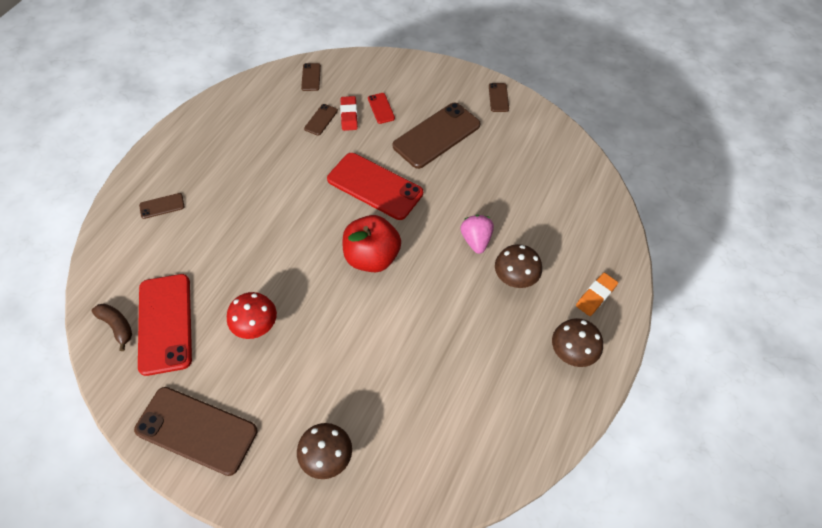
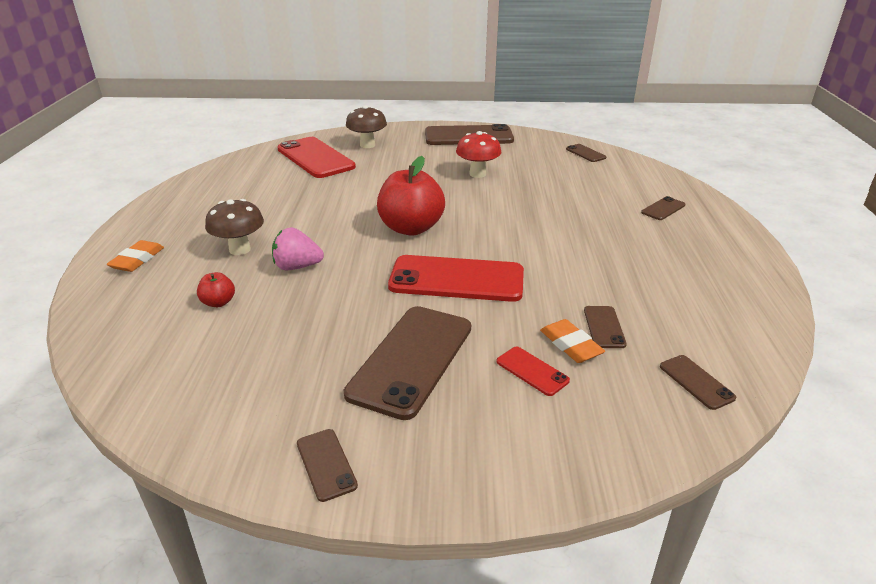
camera: 155 degrees right, 25 degrees down
brown banana [91,304,132,351] -> brown phone [566,144,606,162]
red phone [138,274,192,376] -> red phone moved to [277,137,356,178]
red eraser [340,96,358,131] -> orange eraser [540,319,605,363]
pink strawberry [460,215,494,254] -> pink strawberry turned 120 degrees clockwise [272,227,324,270]
brown mushroom [552,318,603,367] -> none
none -> red apple [197,272,235,307]

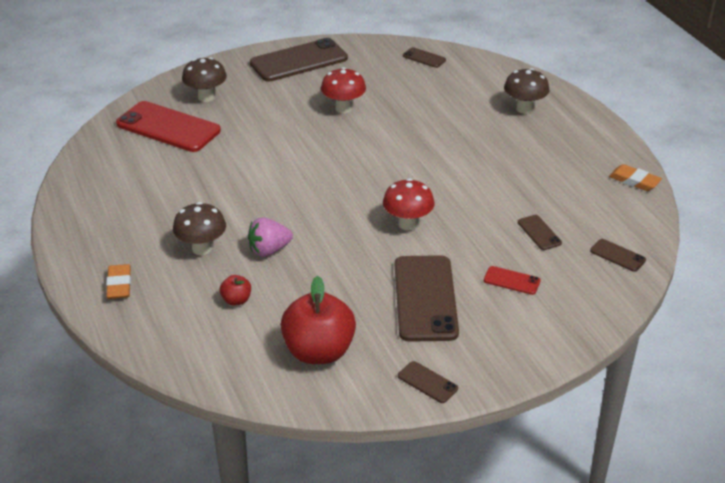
camera: 25 degrees left, 5 degrees up
red apple [377,156,445,236] -> red apple moved to [281,276,356,364]
red phone [388,255,524,302] -> red mushroom [383,178,435,230]
orange eraser [540,319,605,363] -> orange eraser moved to [609,164,662,191]
brown phone [641,196,685,220] -> brown mushroom [504,68,549,114]

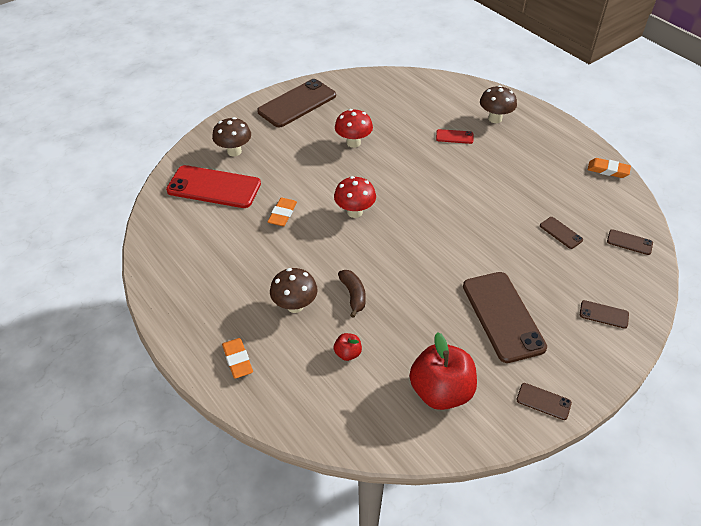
camera: 15 degrees left, 10 degrees up
pink strawberry [248,217,293,257] -> brown banana [338,270,366,318]
red mushroom [383,178,435,230] -> red mushroom moved to [334,176,376,218]
brown phone [403,47,446,68] -> brown phone moved to [580,300,629,329]
red phone [484,266,541,295] -> red phone moved to [436,129,473,144]
none -> orange eraser [267,198,297,226]

